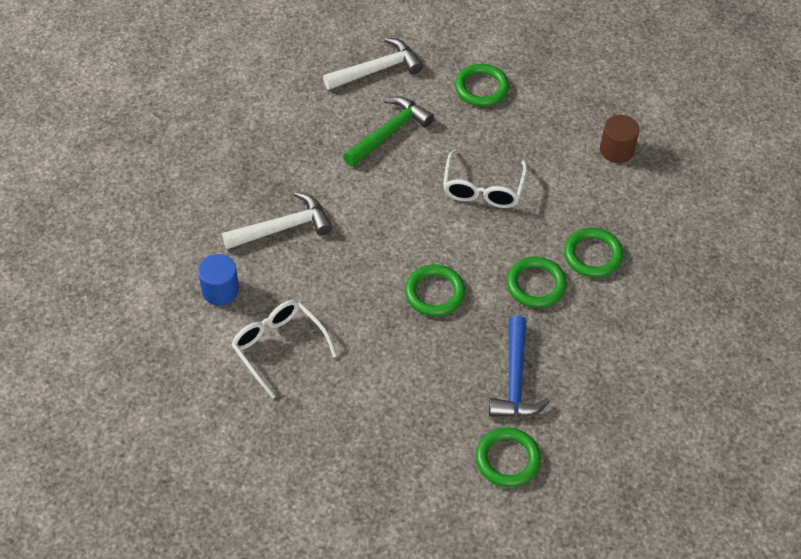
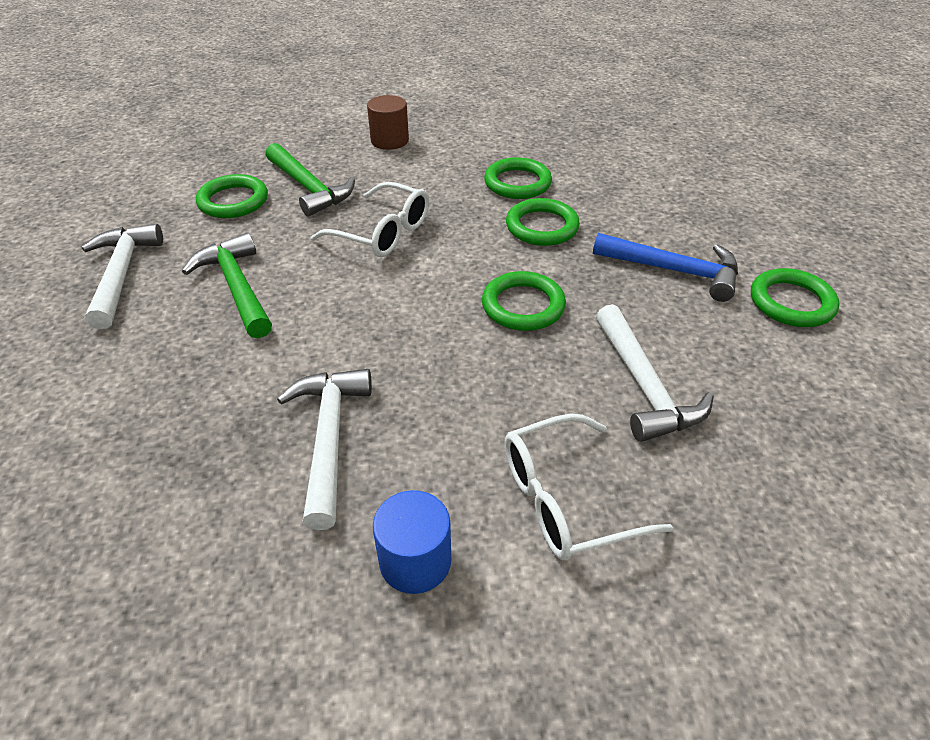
camera: 70 degrees left, 10 degrees down
none -> green hammer [266,143,355,217]
none -> white hammer [596,304,714,442]

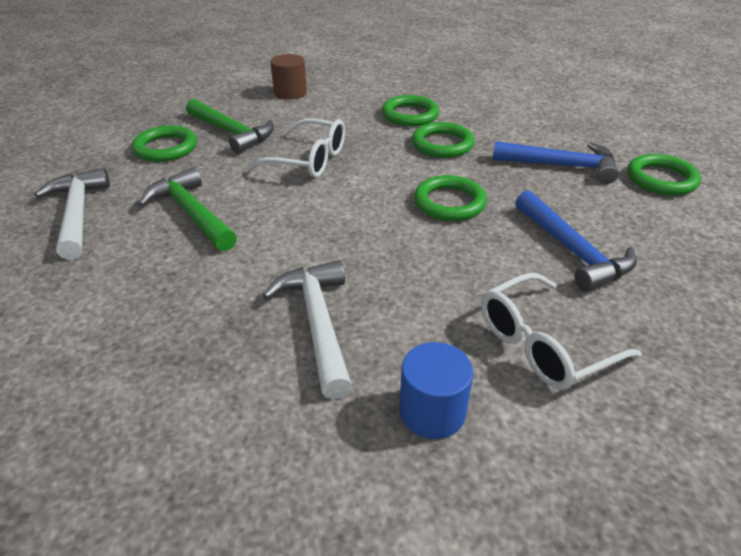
camera: 10 degrees left, 5 degrees down
white hammer [596,304,714,442] -> blue hammer [515,190,637,292]

